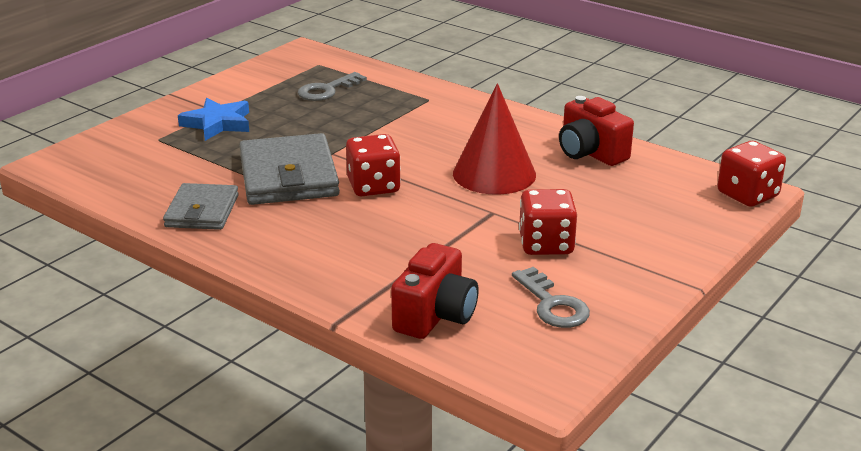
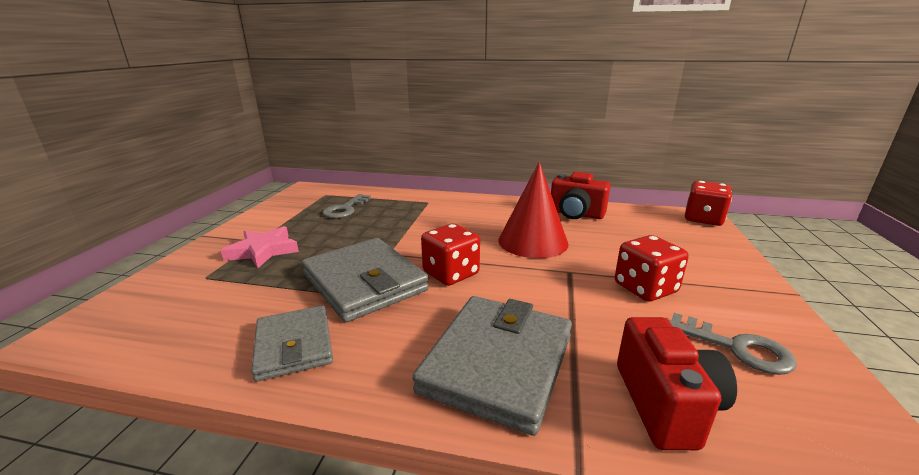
camera: 25 degrees left, 5 degrees down
blue star [178,98,249,141] -> pink star [220,226,299,268]
none -> grey wallet [412,296,572,436]

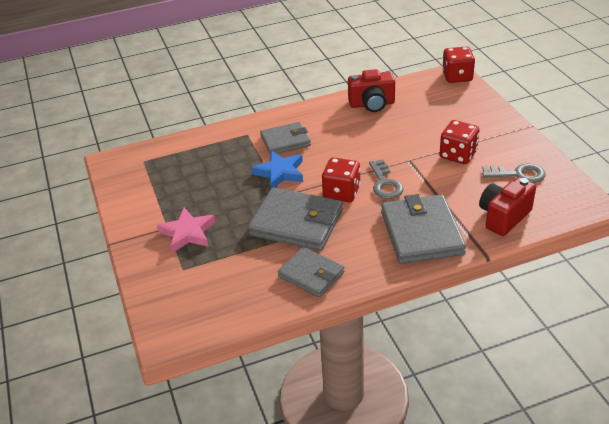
camera: 30 degrees left, 15 degrees up
grey key [323,194,371,219] -> grey key moved to [369,159,403,199]
red cone [498,162,569,258] -> none
red camera [617,317,737,450] -> red camera turned 105 degrees counterclockwise [479,177,536,236]
none -> blue star [251,150,303,188]
none -> grey wallet [260,122,311,155]

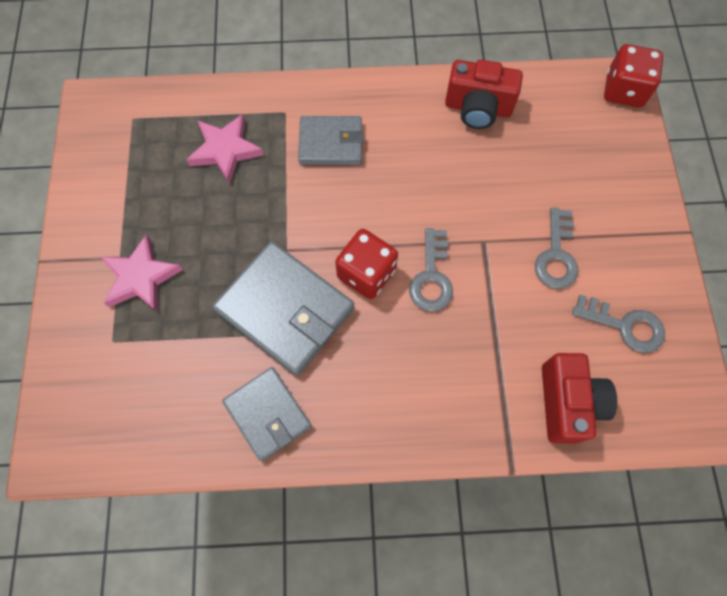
camera: 15 degrees right, 30 degrees up
blue star [251,150,303,188] -> none
grey wallet [381,194,466,264] -> none
red dice [440,120,480,164] -> grey key [535,207,578,289]
red camera [479,177,536,236] -> red camera turned 120 degrees clockwise [542,353,617,443]
none -> pink star [187,114,264,184]

